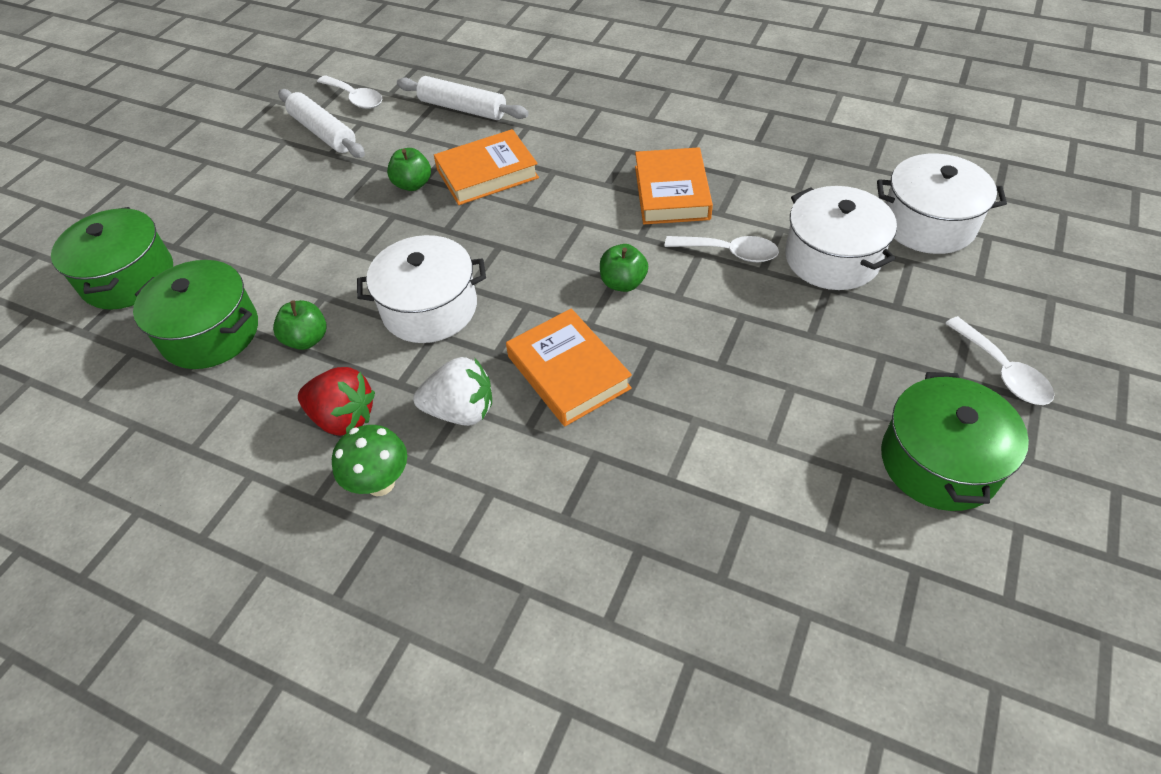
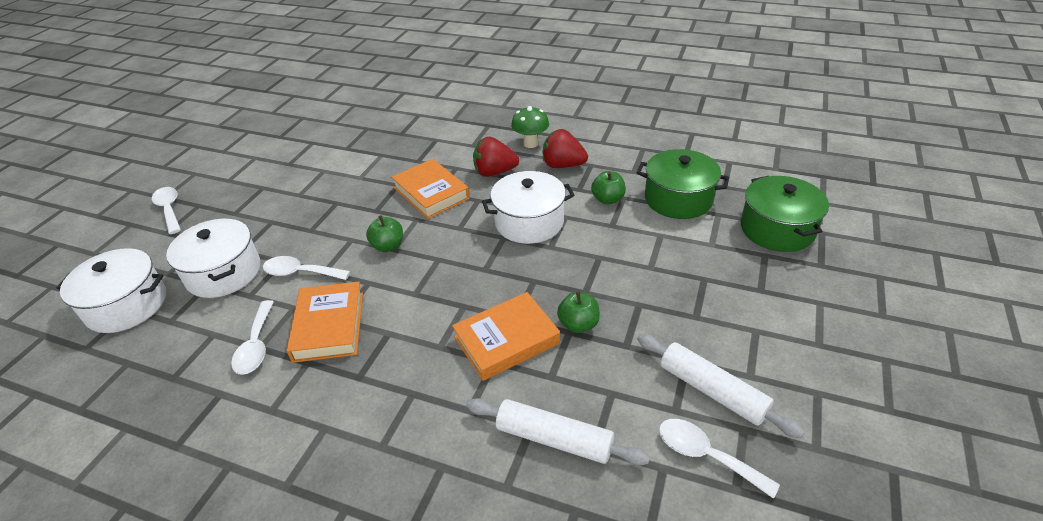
camera: 175 degrees right, 10 degrees down
white strawberry [413,357,492,426] -> red strawberry [473,137,519,177]
green pot [881,372,1029,511] -> none
none -> white spoon [231,300,274,375]

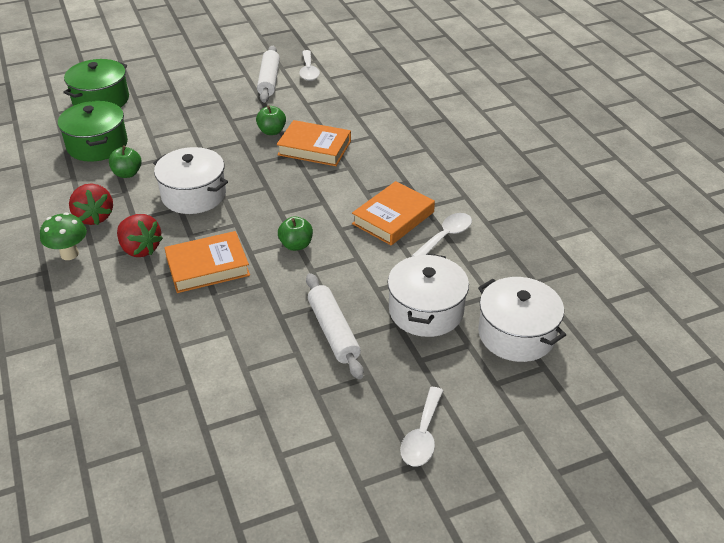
camera: 135 degrees left, 0 degrees up
white spoon [263,256,350,280] -> none
orange book [391,159,470,219] -> orange book turned 60 degrees clockwise [164,231,250,293]
white rolling pin [466,398,650,466] -> white rolling pin moved to [306,273,364,379]

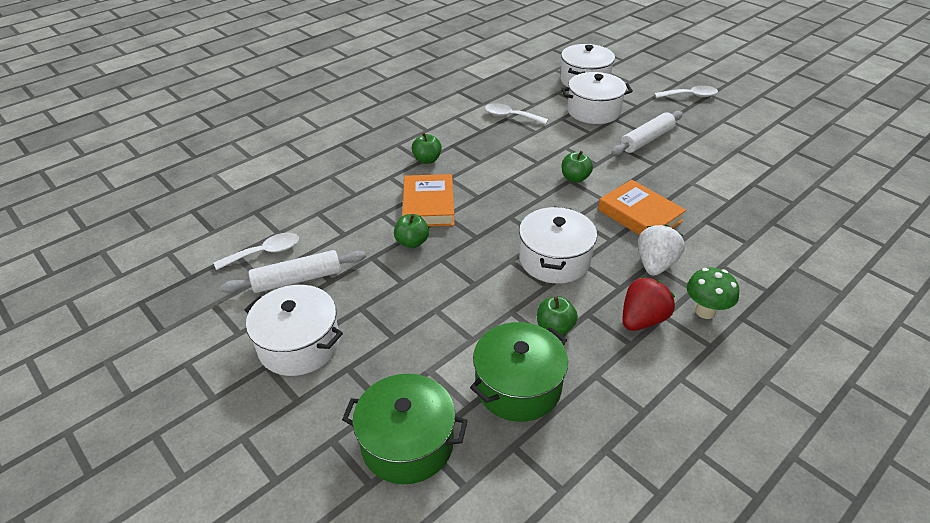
camera: 110 degrees left, 0 degrees up
red strawberry [117,214,163,257] -> white strawberry [638,224,685,276]
orange book [352,181,435,245] -> none
none -> white pot [245,285,343,376]
none -> green apple [412,133,442,164]

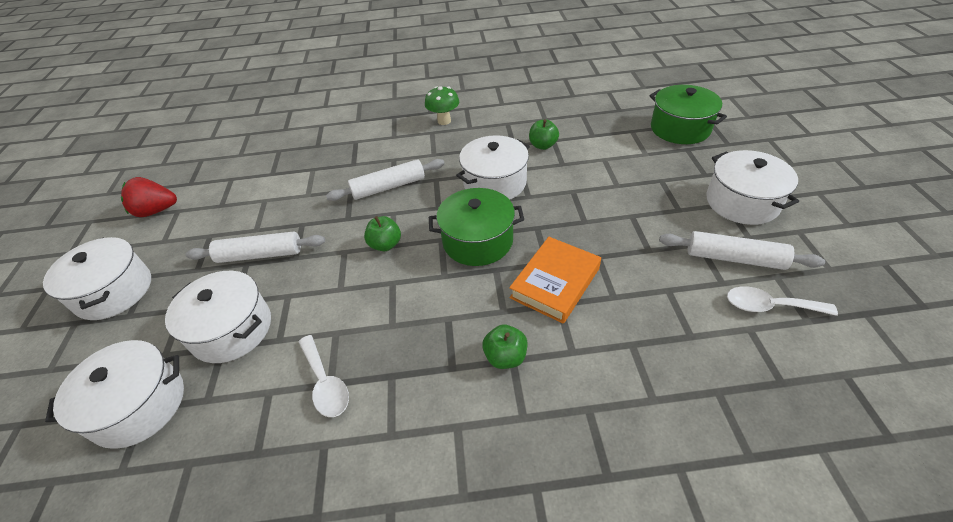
camera: 140 degrees left, 5 degrees up
green apple [394,214,429,248] -> none
green pot [470,322,568,422] -> green pot moved to [429,188,524,266]
orange book [598,180,686,235] -> white rolling pin [326,159,445,201]
red strawberry [623,277,675,331] -> red strawberry moved to [121,177,177,217]
white strawberry [638,224,685,276] -> none
white spoon [654,86,718,98] -> white pot [43,237,151,320]

